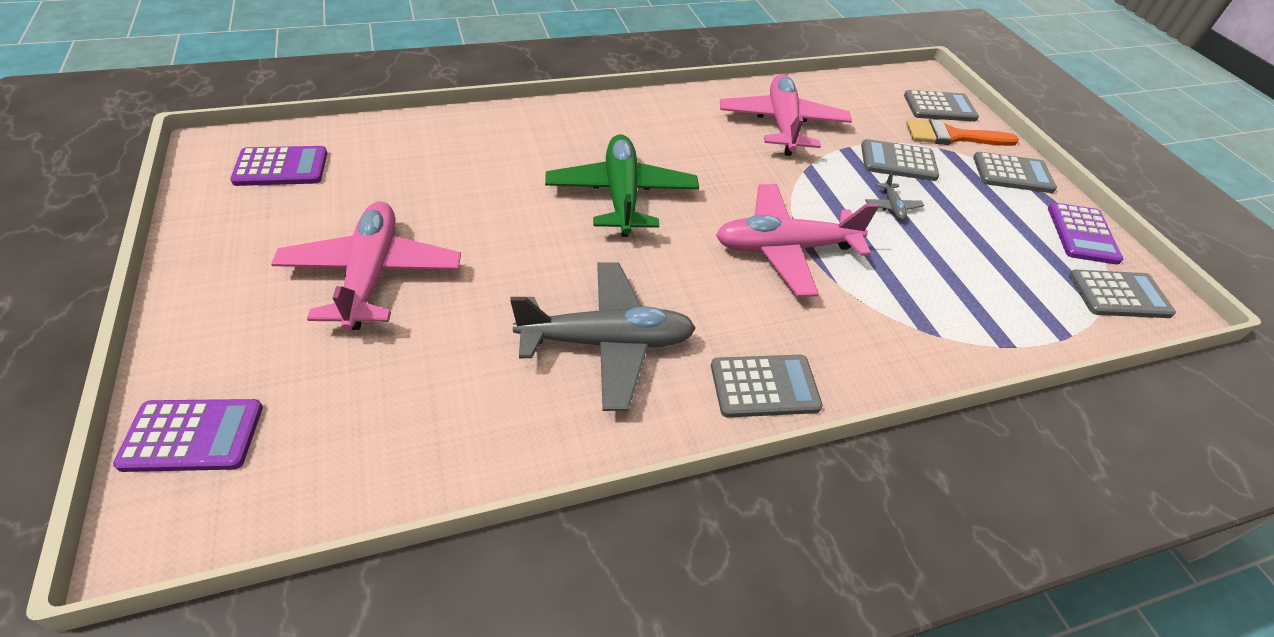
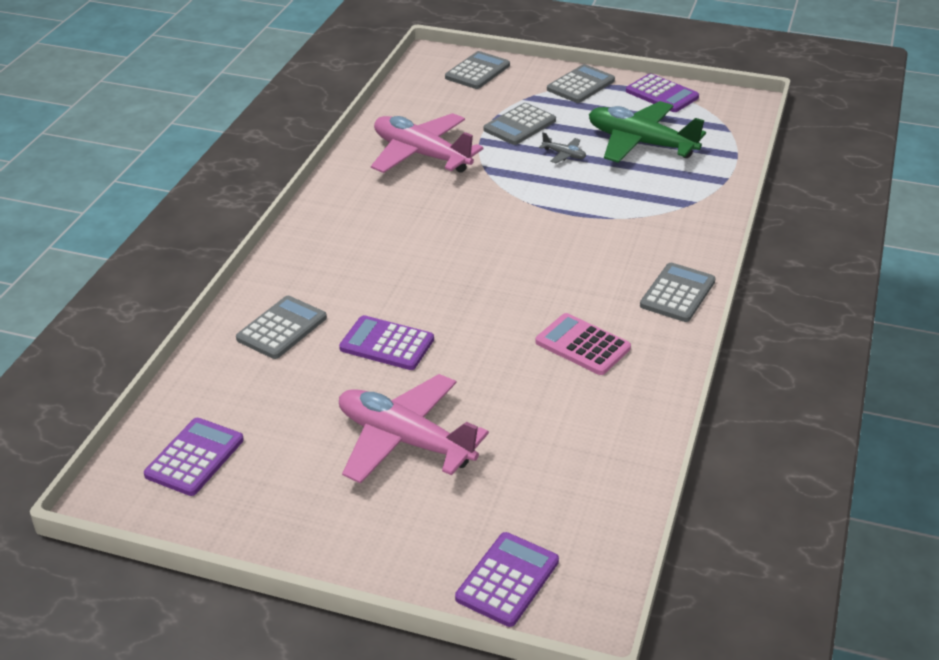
camera: 50 degrees left, 10 degrees down
grey plane [510,262,696,411] -> pink calculator [535,313,631,375]
green plane [545,134,699,237] -> green plane moved to [589,101,706,163]
pink plane [716,184,879,297] -> none
orange brush [906,119,1019,146] -> none
grey calculator [1069,270,1176,318] -> grey calculator moved to [236,296,327,359]
none -> purple calculator [339,315,434,370]

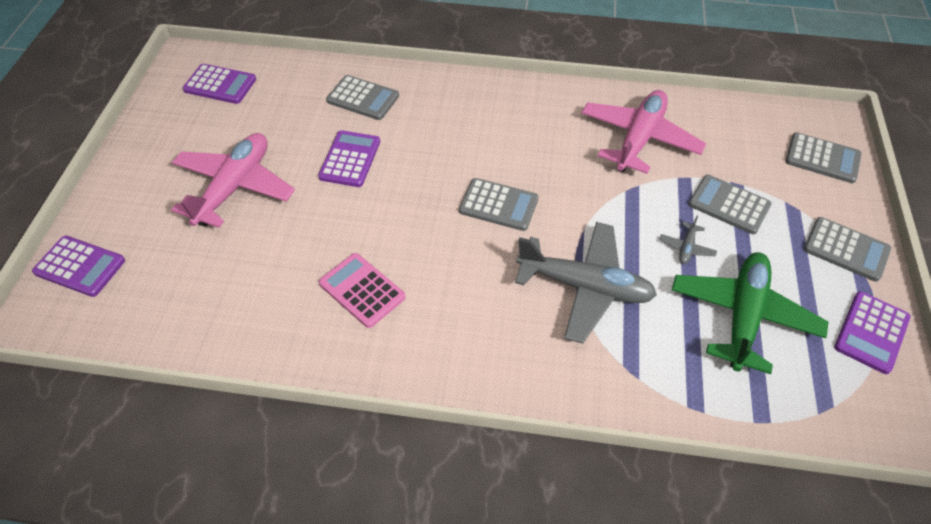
camera: 80 degrees right, 15 degrees up
pink calculator [535,313,631,375] -> pink calculator turned 75 degrees counterclockwise [319,253,406,328]
grey calculator [640,263,716,322] -> grey calculator moved to [459,178,539,231]
none -> grey plane [515,222,657,344]

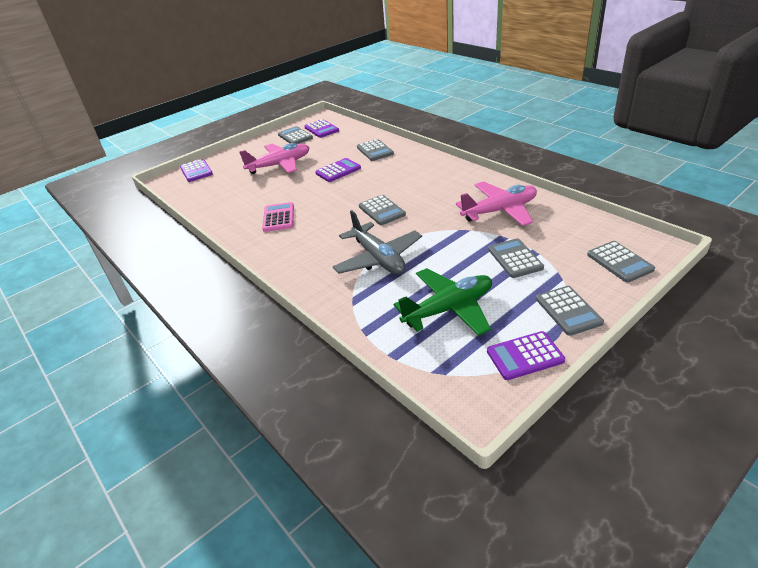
camera: 45 degrees right, 15 degrees down
grey plane [659,216,717,264] -> none
none -> grey calculator [278,126,313,144]

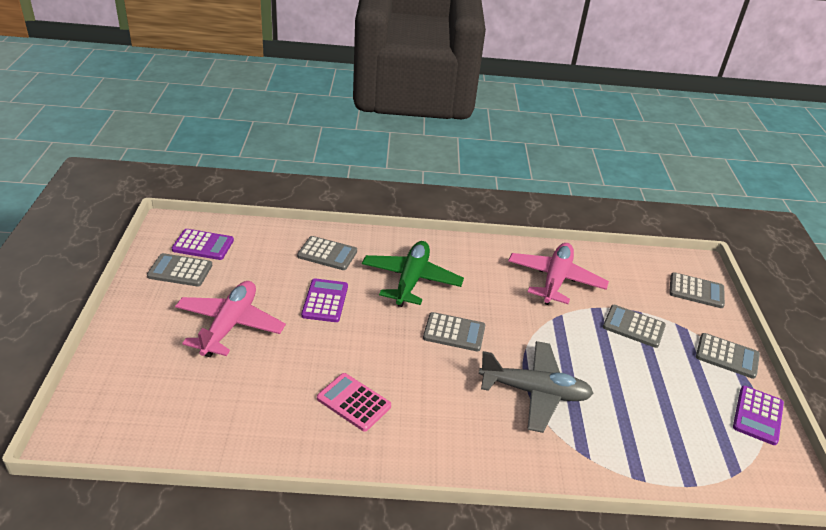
camera: 55 degrees left, 0 degrees up
purple calculator [180,159,213,182] -> none
green plane [394,268,492,336] -> green plane moved to [362,241,464,307]

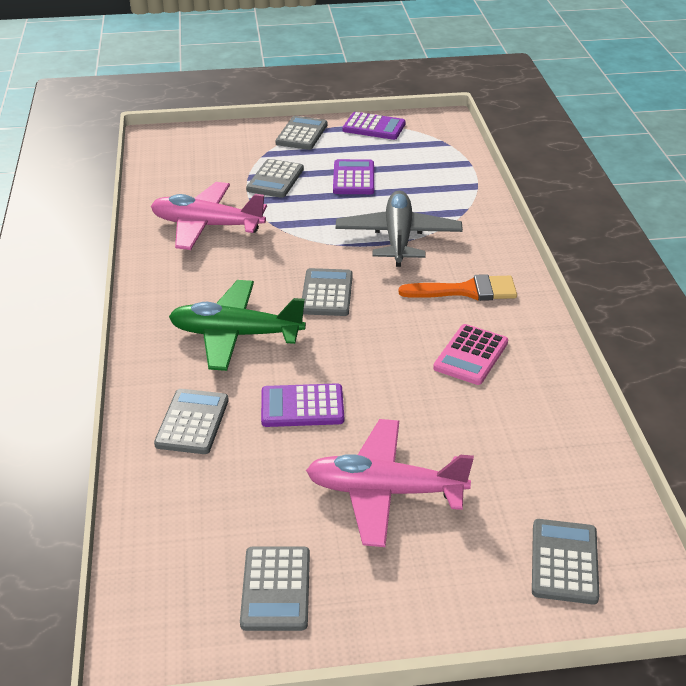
camera: 95 degrees left, 0 degrees up
purple calculator [172,229,234,260] -> purple calculator moved to [333,159,374,194]
grey calculator [669,272,725,308] -> grey calculator moved to [532,519,599,604]
none -> orange brush [399,274,517,301]

